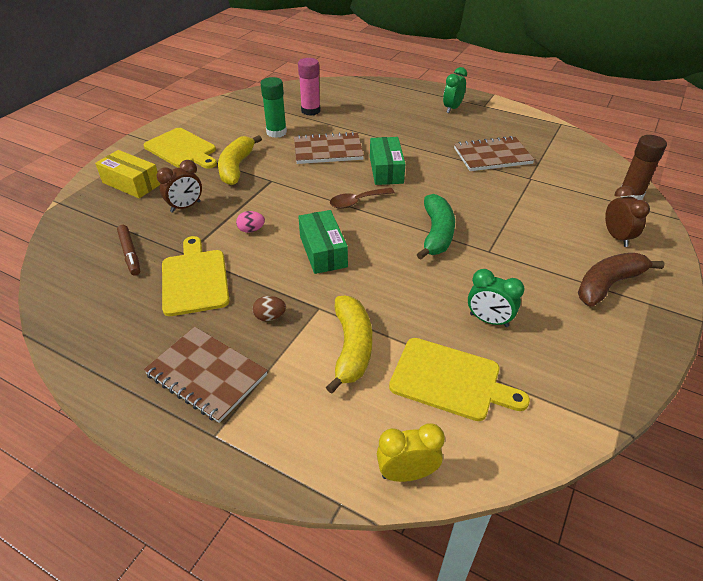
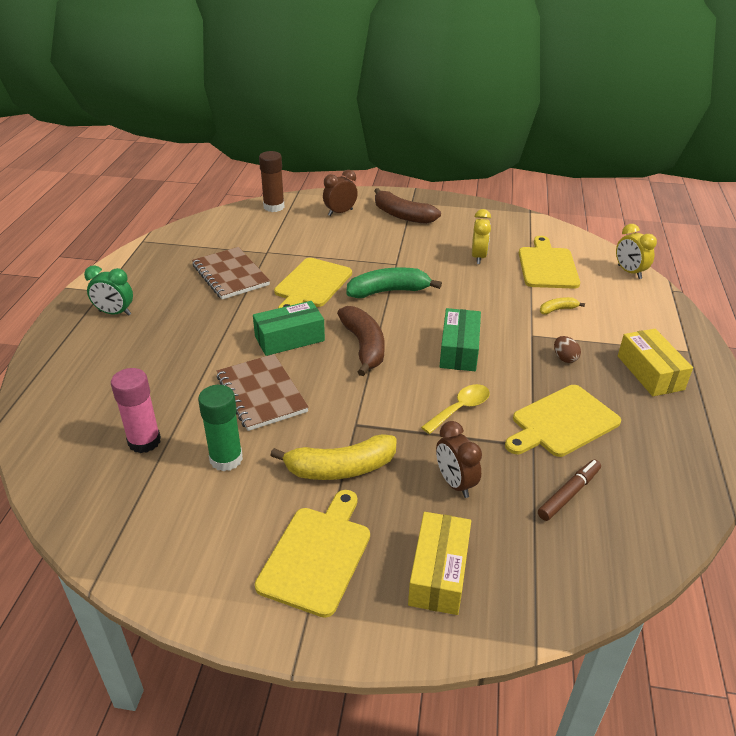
camera: 110 degrees left, 5 degrees down
brown notebook [144,327,268,423] -> yellow box [618,329,693,396]
brown clock [157,160,202,213] -> brown clock turned 150 degrees counterclockwise [436,421,482,498]
pink egg [236,211,265,233] -> yellow spoon [421,384,490,434]
green box [298,210,348,274] -> green box turned 45 degrees counterclockwise [439,308,481,371]
yellow banana [326,296,372,394] -> yellow banana [540,297,585,315], size x0.49
brown spoon [330,188,395,209] -> brown banana [337,306,385,376]
green clock [468,269,525,327] -> yellow clock [472,209,491,264]
none -> yellow cutting board [274,258,352,308]

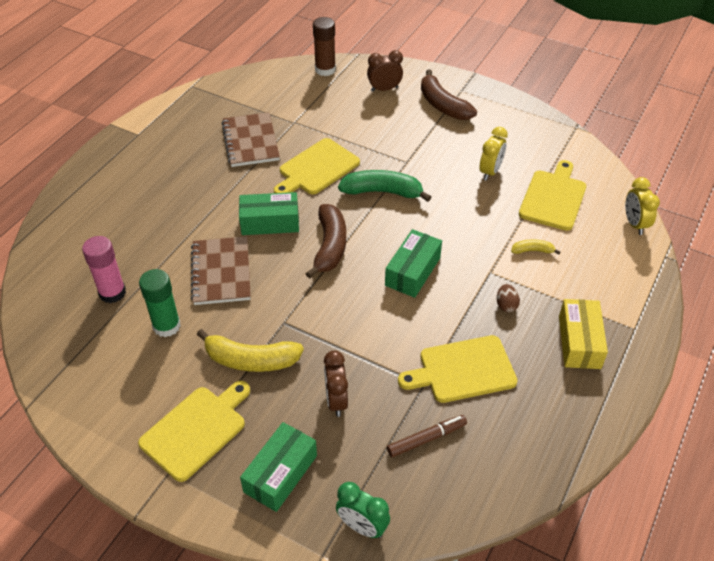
camera: 20 degrees right, 10 degrees up
green clock [84,265,133,316] -> green clock moved to [336,482,390,538]
yellow box [408,512,471,615] -> green box [240,422,317,512]
yellow spoon [421,384,490,434] -> none

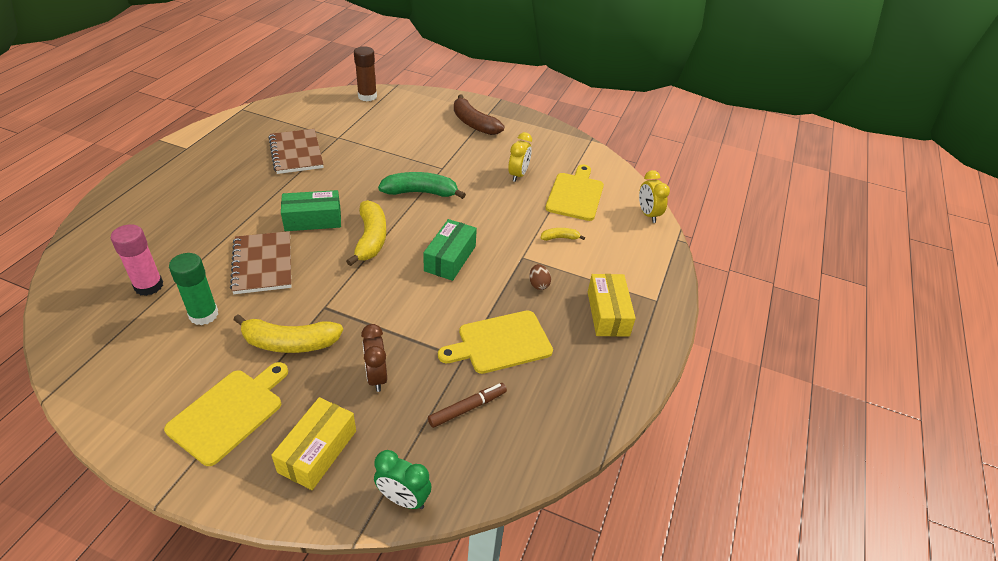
camera: 10 degrees left, 5 degrees down
green box [240,422,317,512] -> yellow box [271,397,356,490]
yellow cutting board [274,138,360,194] -> none
brown banana [305,204,346,278] -> yellow banana [346,200,386,266]
brown clock [367,50,403,92] -> none

